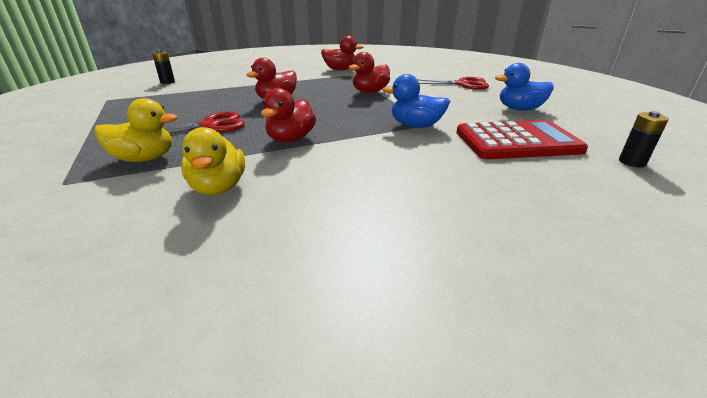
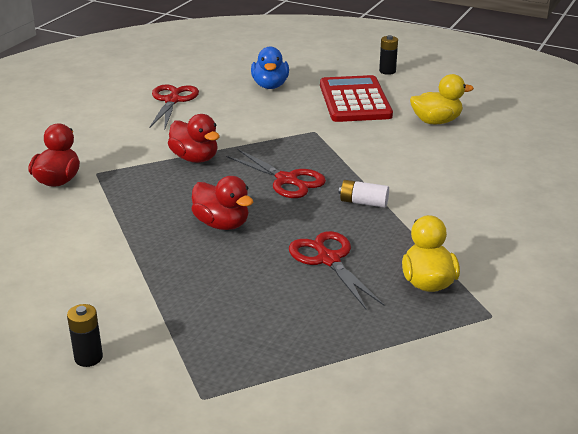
camera: 90 degrees left, 0 degrees up
yellow duck [181,127,245,195] -> yellow duck moved to [410,74,474,124]
red duck [261,88,316,143] -> white battery [339,180,389,208]
blue duck [382,74,450,128] -> none
none -> red scissors [226,149,326,198]

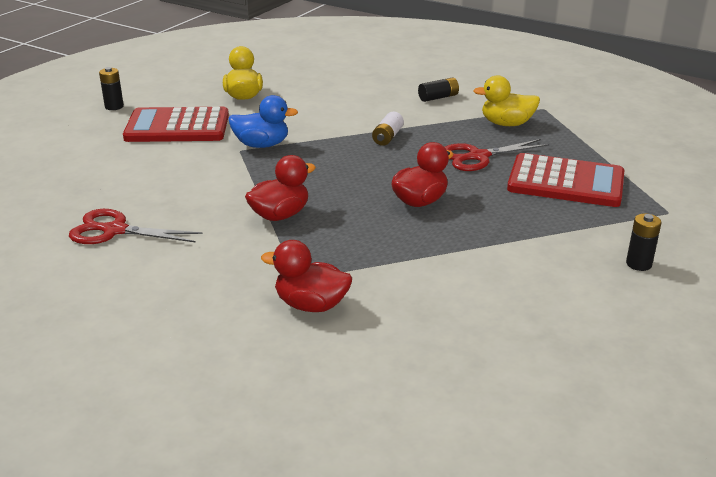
camera: 85 degrees left, 0 degrees up
red scissors [226,149,326,198] -> none
blue duck [251,47,289,89] -> blue duck moved to [228,95,298,148]
none -> black battery [418,77,459,102]
none -> red calculator [507,153,624,207]

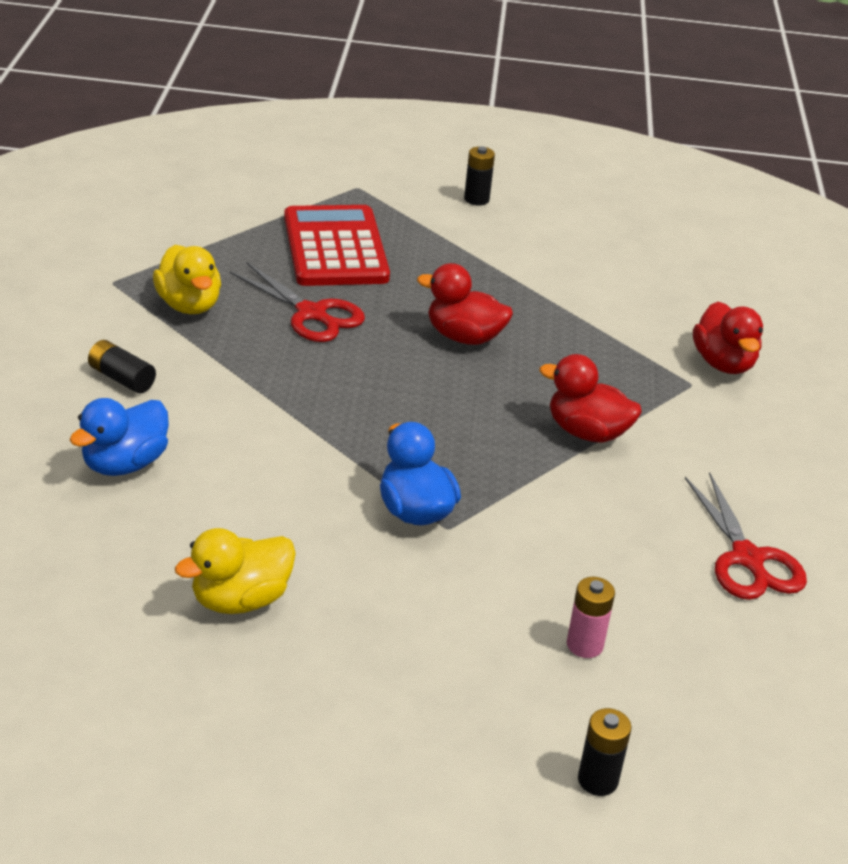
camera: 120 degrees left, 5 degrees up
black battery [99,67,124,110] -> black battery moved to [578,708,632,796]
red calculator [123,107,229,142] -> none
white battery [372,112,404,146] -> none
none -> blue duck [70,398,169,476]
none -> pink battery [567,577,615,658]

